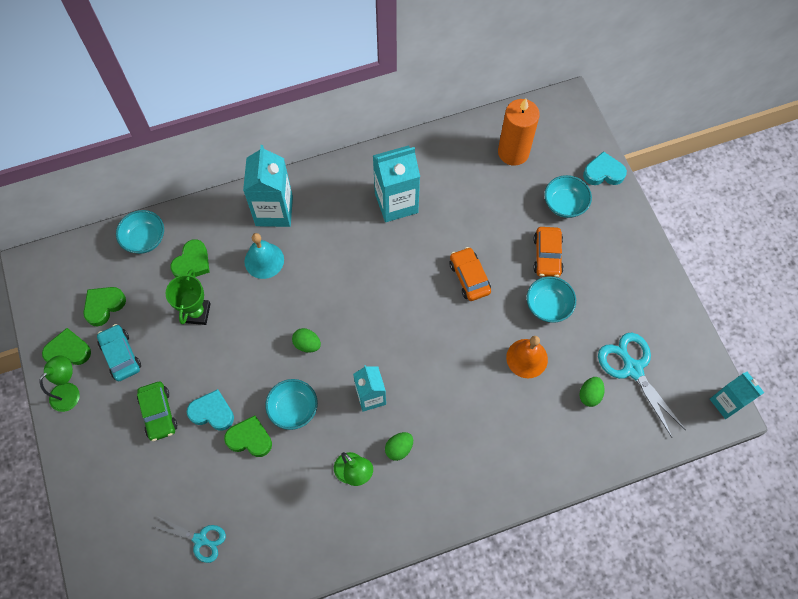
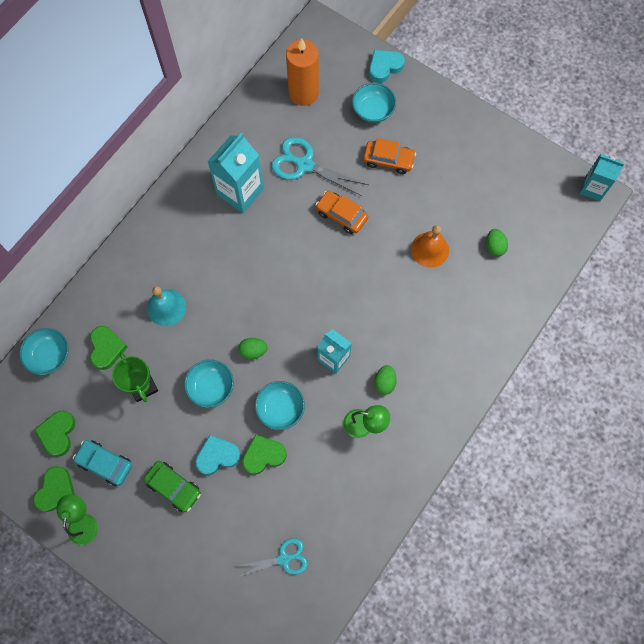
camera: 35 degrees left, 5 degrees up
green heart [42,328,91,365] -> green heart turned 150 degrees clockwise [33,466,75,512]
turquoise carton [243,145,293,227] -> none
turquoise bowl [527,276,576,323] -> turquoise bowl moved to [184,359,234,408]
orange car [533,227,564,277] -> orange car turned 45 degrees counterclockwise [363,138,416,174]
turquoise scissors [598,333,685,437] -> turquoise scissors moved to [271,137,369,197]

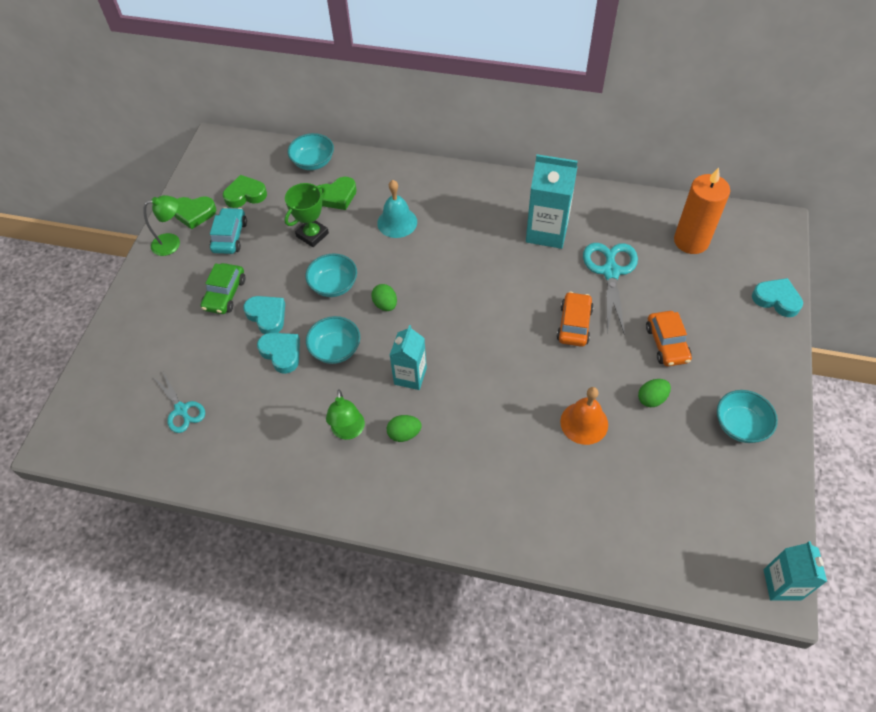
camera: 70 degrees right, 15 degrees down
green heart [242,434,287,475] -> turquoise heart [257,333,300,374]
turquoise bowl [352,83,396,123] -> turquoise bowl moved to [717,390,778,443]
green egg [486,229,508,257] -> green egg moved to [638,379,671,407]

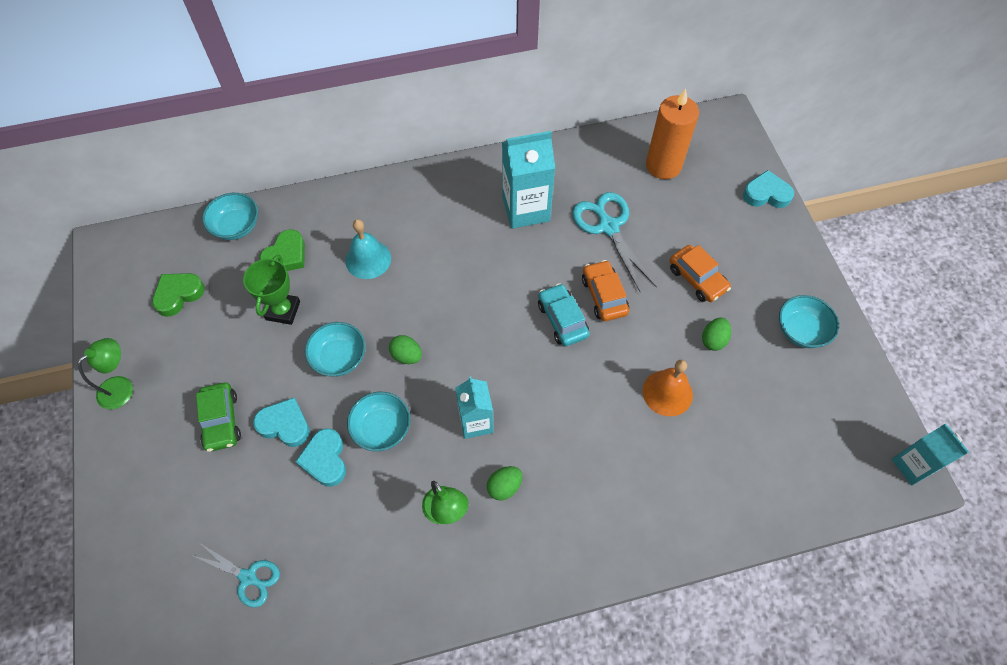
camera: 30 degrees left, 5 degrees up
green heart [174,196,216,229] -> none
turquoise car [210,207,247,254] -> turquoise car moved to [538,283,590,346]
turquoise heart [257,333,300,374] -> turquoise heart turned 120 degrees counterclockwise [295,428,346,486]

